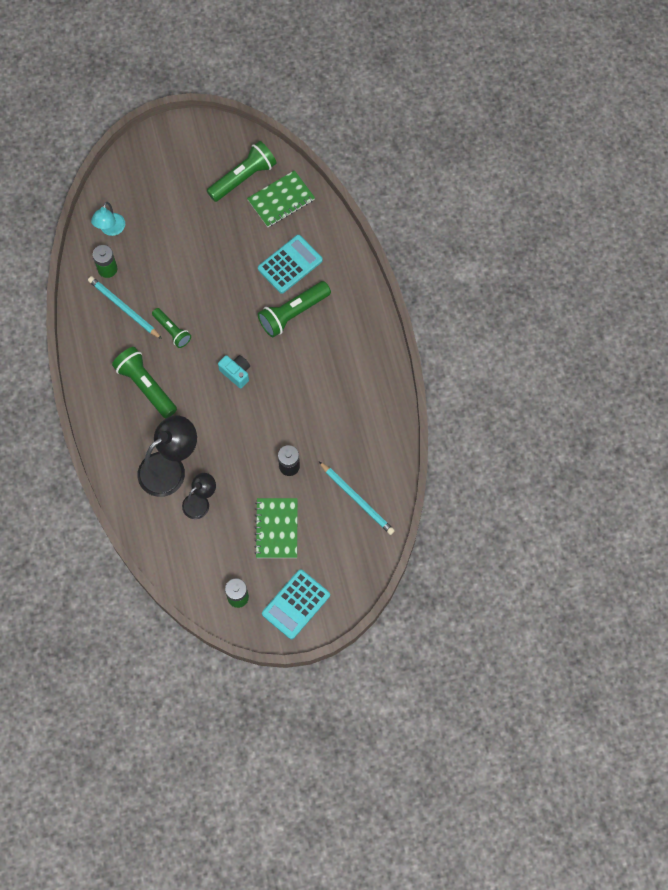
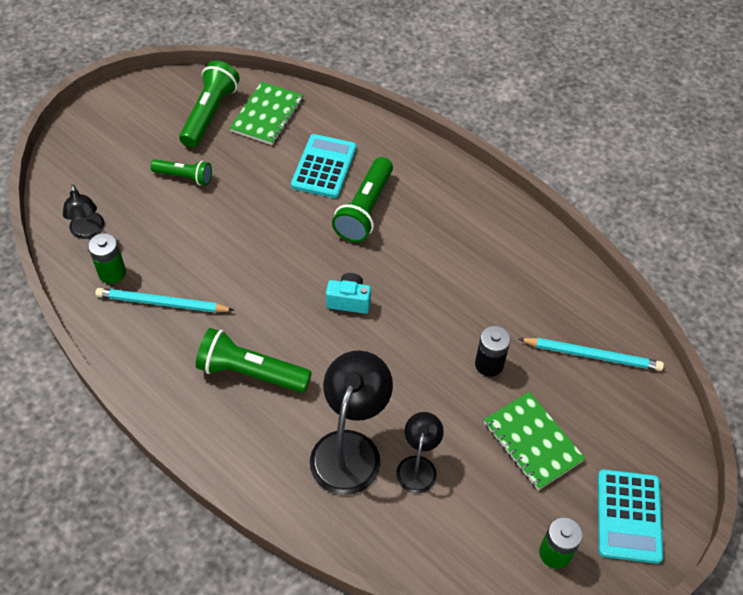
camera: 35 degrees left, 15 degrees down
turquoise lamp [91,202,125,236] -> black lamp [63,184,105,239]
green flashlight [152,308,191,348] -> green flashlight moved to [150,159,212,186]

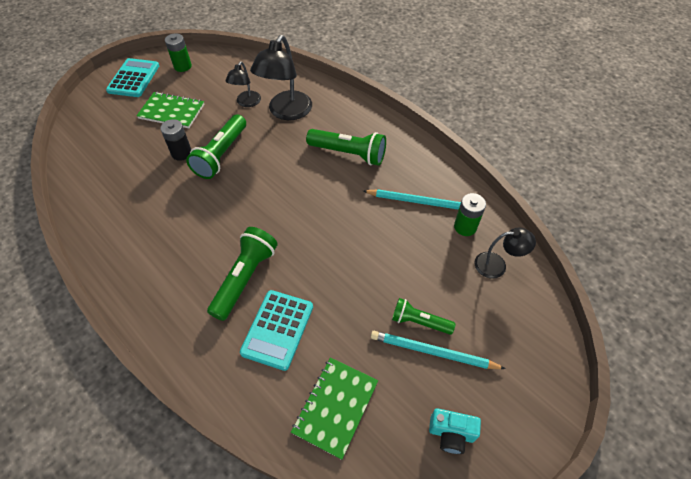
camera: 175 degrees left, 0 degrees up
black lamp [63,184,105,239] -> black lamp turned 105 degrees clockwise [475,228,536,279]
green flashlight [179,61,240,148] -> green flashlight moved to [186,114,246,179]
turquoise camera [326,273,371,314] -> turquoise camera moved to [429,408,481,454]
green notebook [484,392,586,490] -> green notebook turned 45 degrees counterclockwise [136,92,204,128]
turquoise pencil [519,338,664,371] -> turquoise pencil moved to [371,331,506,369]

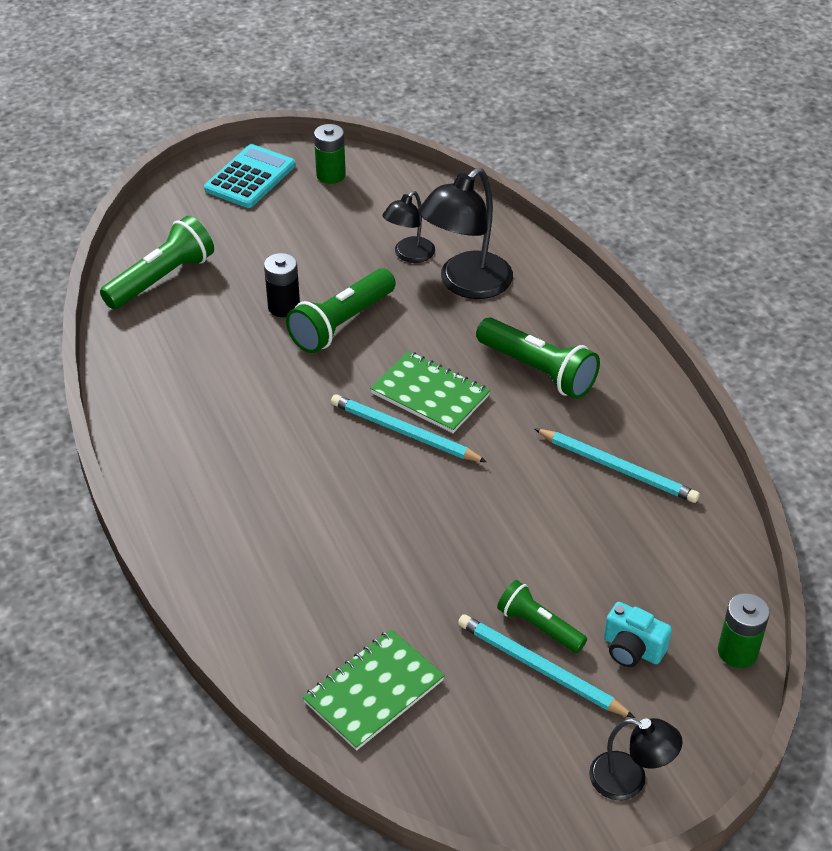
camera: 20 degrees right, 10 degrees down
green notebook [136,92,204,128] -> green notebook moved to [370,351,491,433]
green flashlight [207,227,278,321] -> green flashlight moved to [100,216,214,309]
turquoise calculator [240,290,313,371] -> none
turquoise camera [429,408,481,454] -> turquoise camera moved to [604,602,672,667]
green battery [454,193,486,236] -> green battery moved to [718,593,770,668]
black lamp [475,228,536,279] -> black lamp moved to [589,718,683,800]
none -> turquoise pencil [331,394,487,462]

